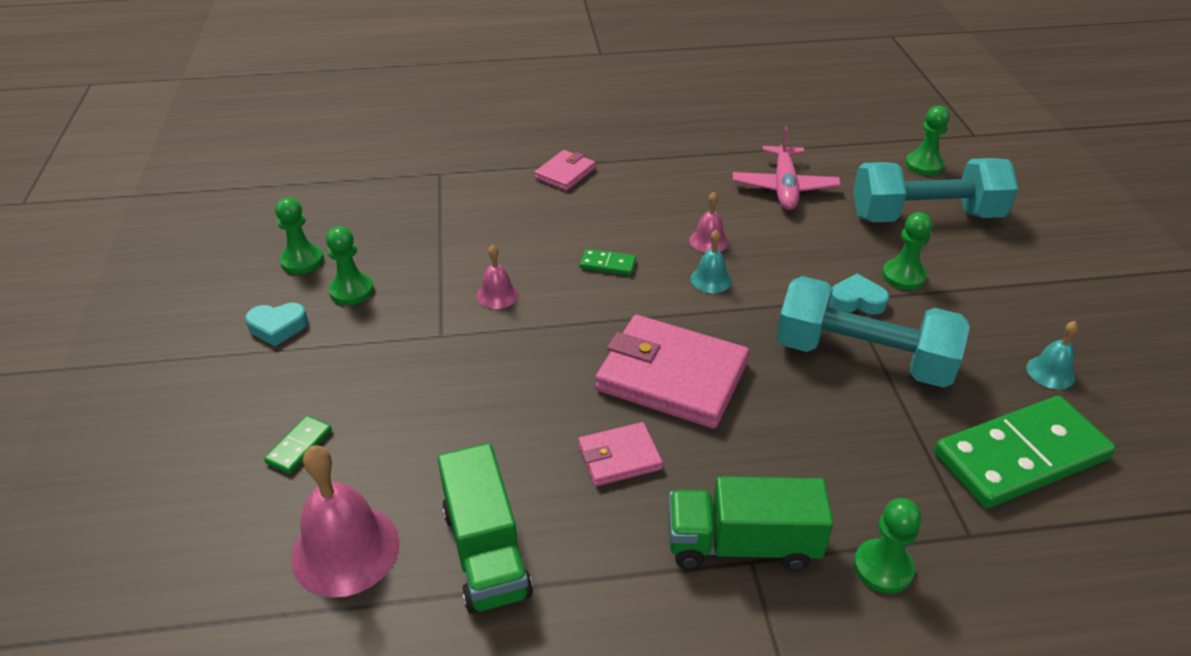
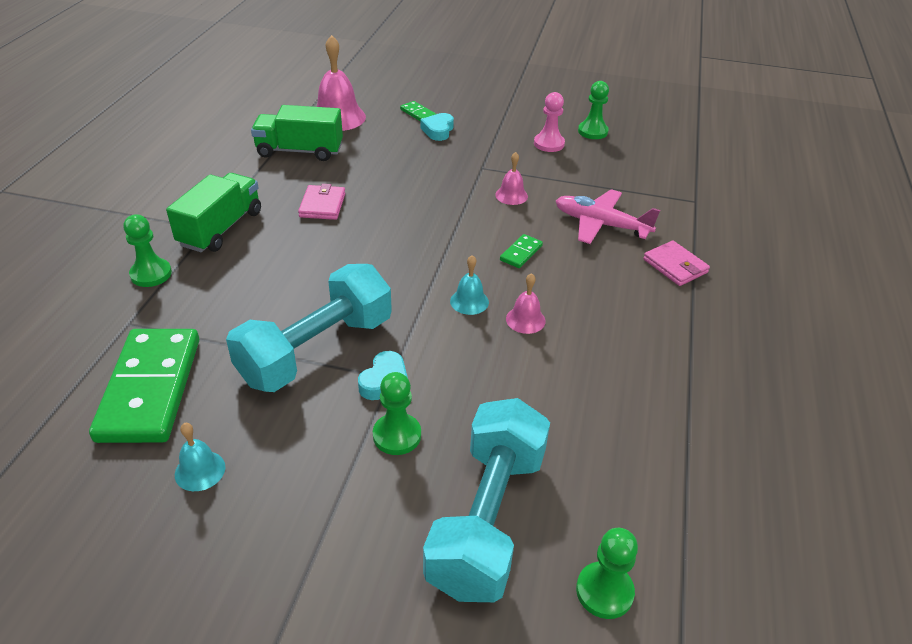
camera: 110 degrees right, 0 degrees up
turquoise heart [245,303,308,346] -> turquoise heart moved to [421,113,454,141]
green pawn [326,226,374,305] -> pink pawn [534,92,565,152]
pink wallet [595,315,749,429] -> none
pink plane [733,126,841,210] -> pink plane moved to [556,189,660,244]

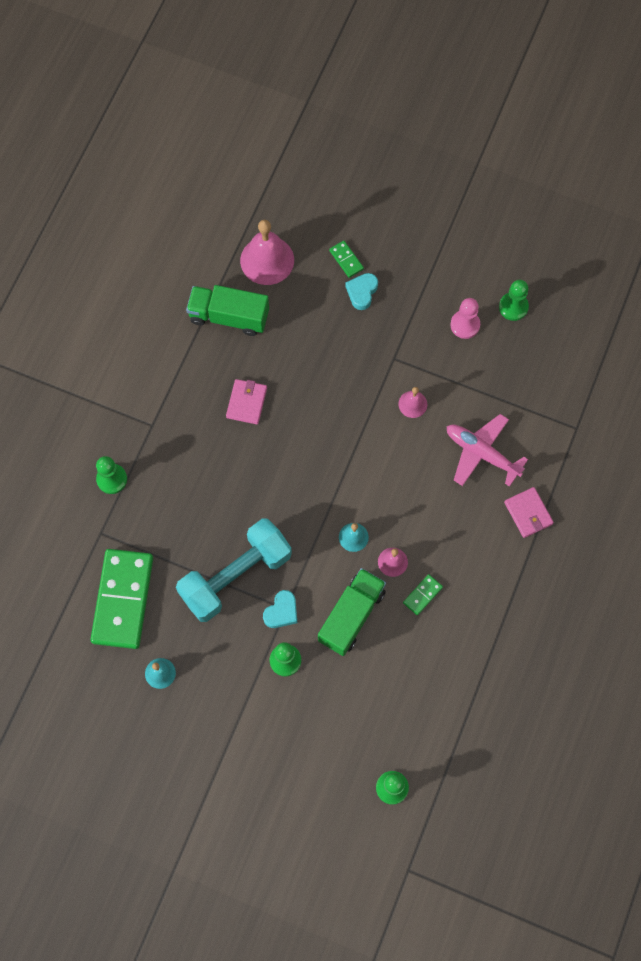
camera: 10 degrees right, 30 degrees up
green truck [166,173,261,252] -> green truck moved to [318,568,386,656]
turquoise dumbbell [423,398,550,602] -> none
green domino [500,234,543,268] -> green domino moved to [403,574,443,615]

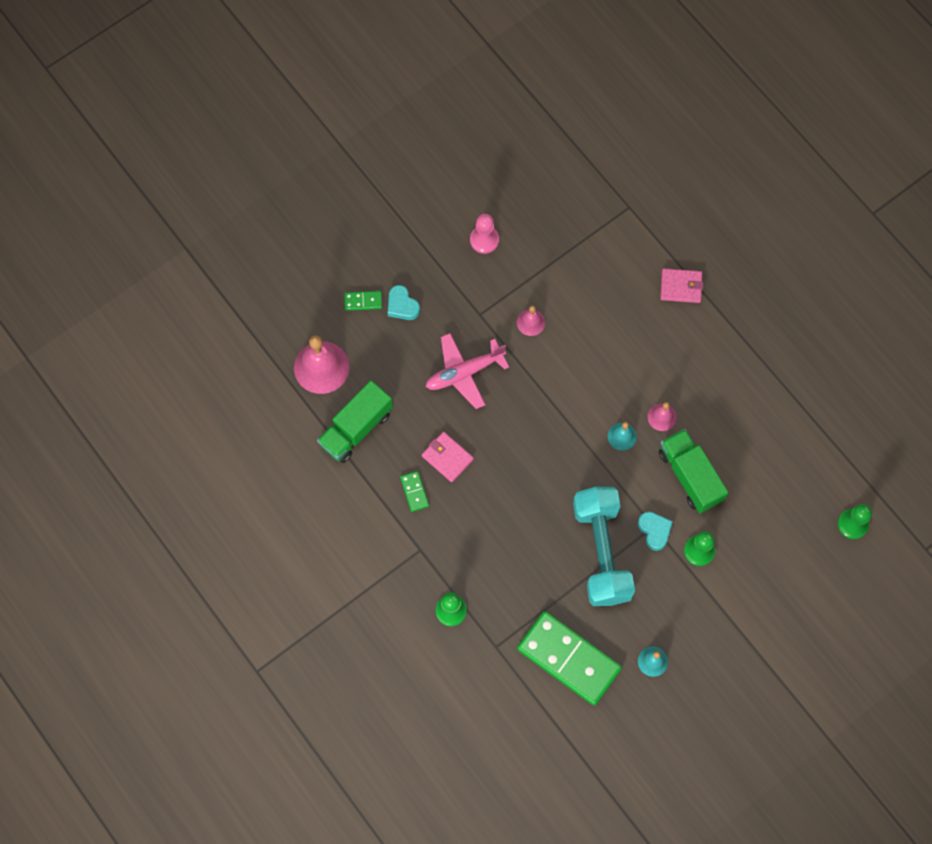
camera: 60 degrees left, 0 degrees up
green domino [403,574,443,615] -> green domino moved to [400,471,429,512]
pink plane [447,414,528,487] -> pink plane moved to [426,333,509,409]
green pawn [499,280,529,321] -> none

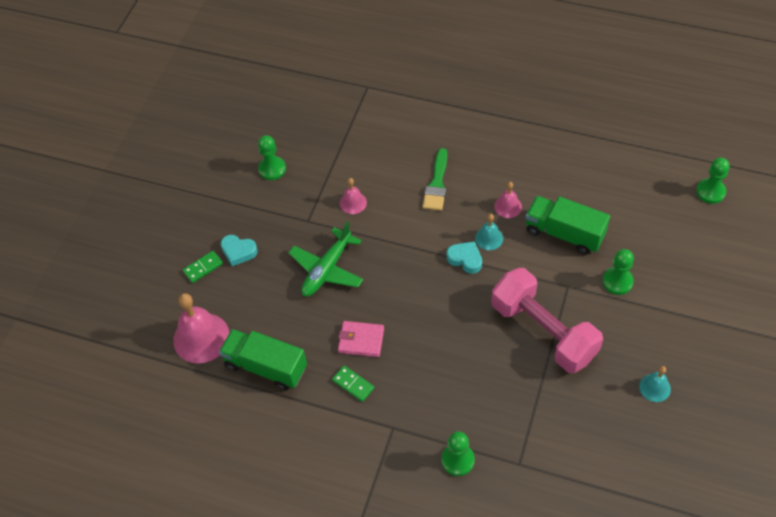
camera: 30 degrees left, 15 degrees down
green truck [317,380,393,463] -> green truck turned 105 degrees clockwise [219,329,307,390]
pink plane [426,333,509,409] -> green plane [289,221,363,296]
pink pawn [470,214,499,254] -> green pawn [258,135,286,180]
green domino [517,611,622,705] -> none
turquoise dumbbell [573,487,635,606] -> pink dumbbell [491,268,603,373]
turquoise heart [638,511,673,551] -> turquoise heart moved to [447,241,482,274]
pink wallet [660,268,703,303] -> none
none -> green brush [422,148,447,211]

